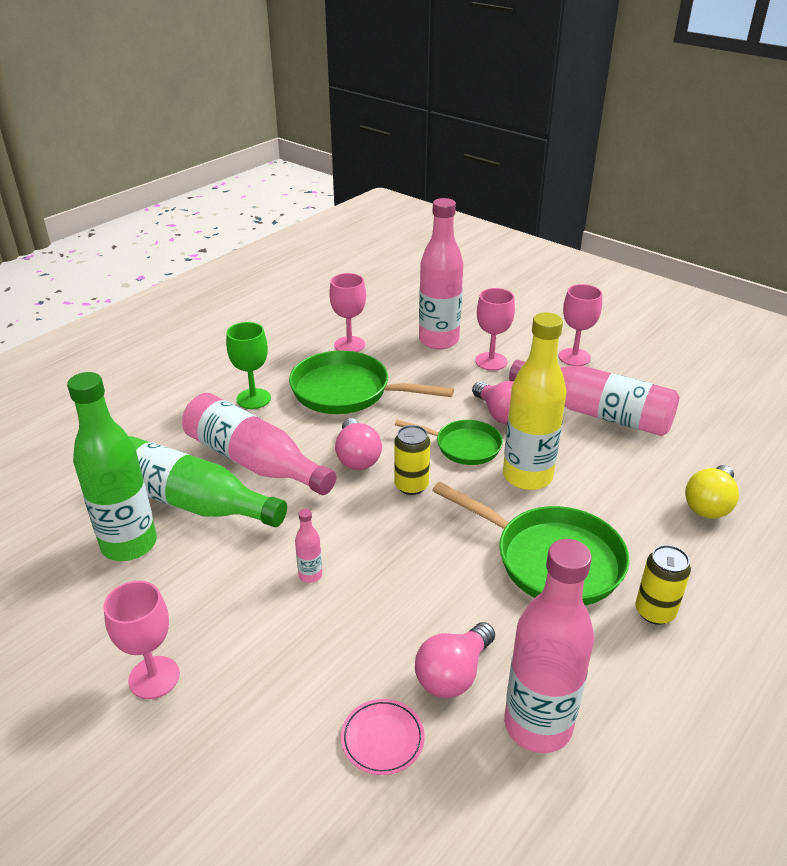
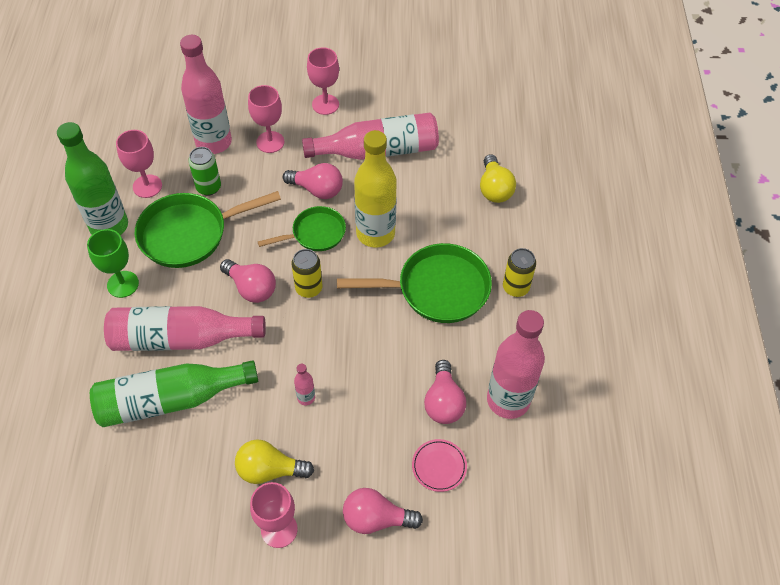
camera: 40 degrees left, 20 degrees up
green bottle [67,372,157,561] -> green bottle moved to [57,122,128,235]
none -> green can [188,147,221,196]
none -> yellow light bulb [235,439,314,484]
none -> pink light bulb [343,488,423,534]

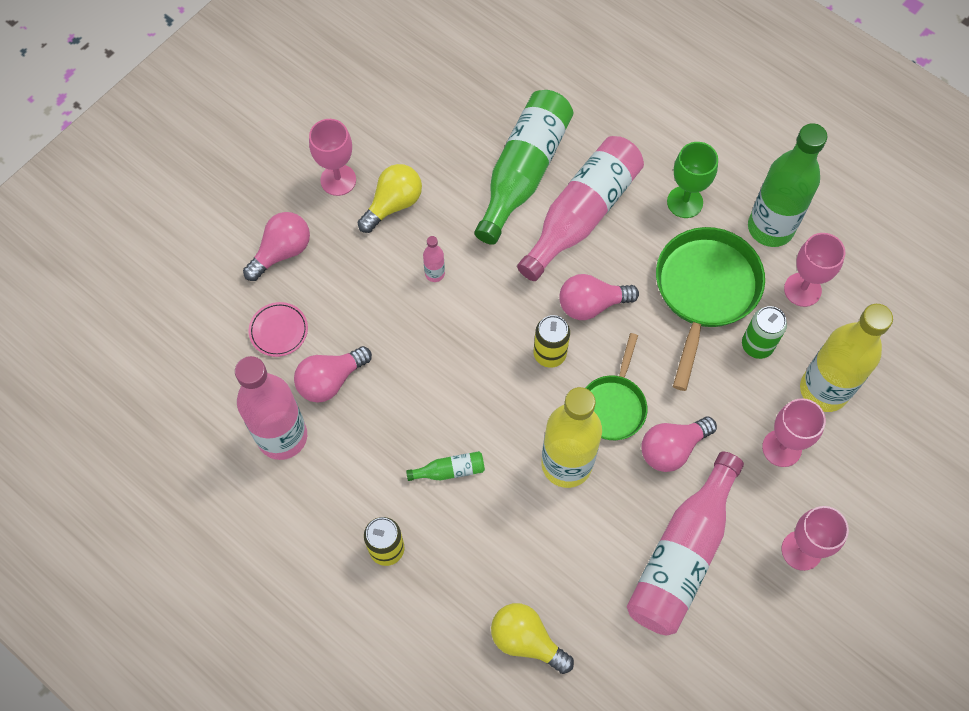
camera: 130 degrees right, 10 degrees up
pink bottle [180,35,232,154] -> yellow bottle [800,304,893,412]
green pan [337,243,492,323] -> green bottle [406,451,485,481]
pink light bulb [424,360,466,424] -> pink light bulb turned 75 degrees counterclockwise [294,346,372,403]

